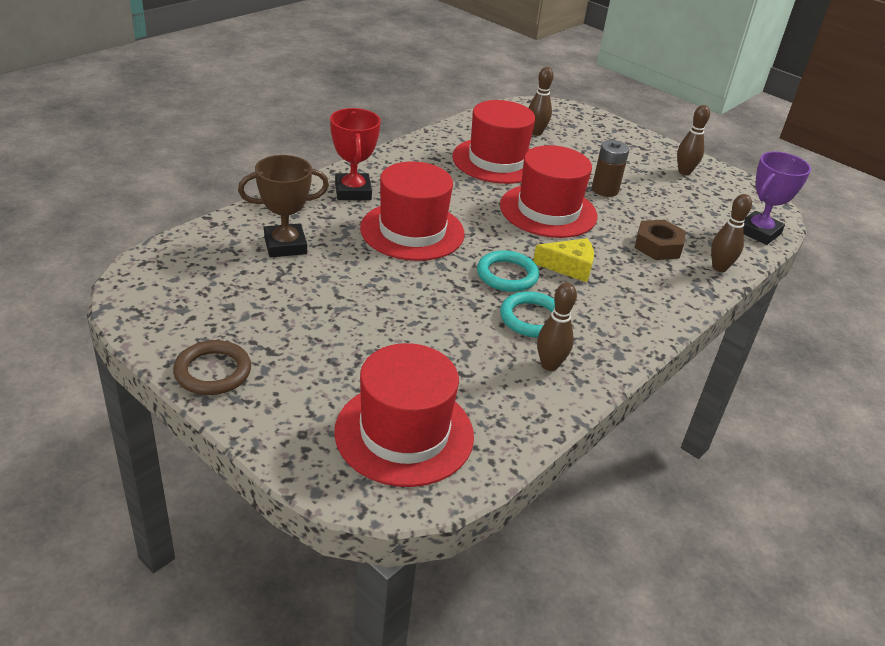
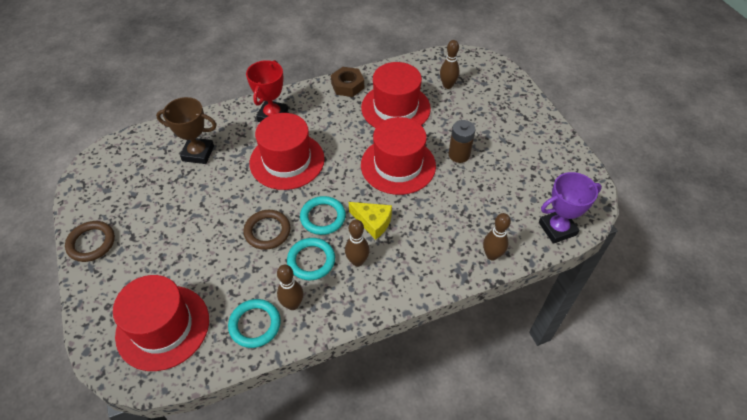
camera: 30 degrees right, 15 degrees up
brown nut [635,220,686,260] -> brown nut moved to [331,67,364,97]
brown bowling pin [677,105,710,175] -> brown bowling pin moved to [345,219,370,267]
none -> turquoise ring [228,299,281,348]
none -> brown ring [244,210,290,250]

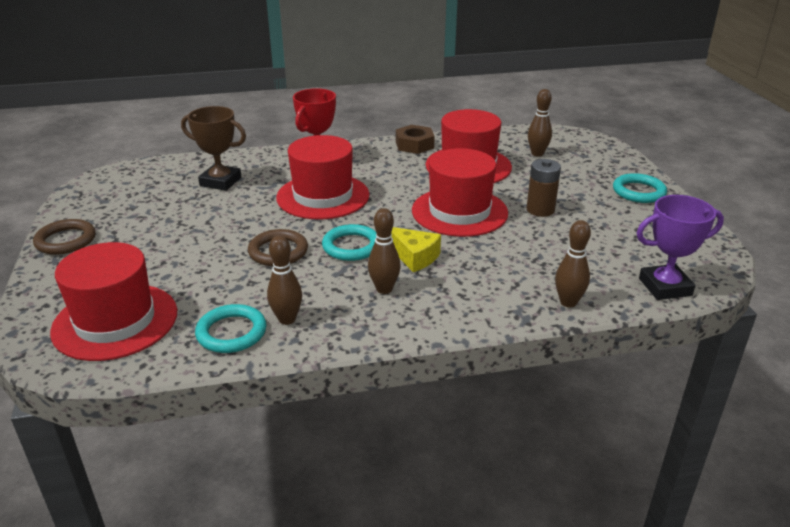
camera: 10 degrees right, 20 degrees down
turquoise ring [287,238,335,280] -> turquoise ring moved to [613,173,667,203]

